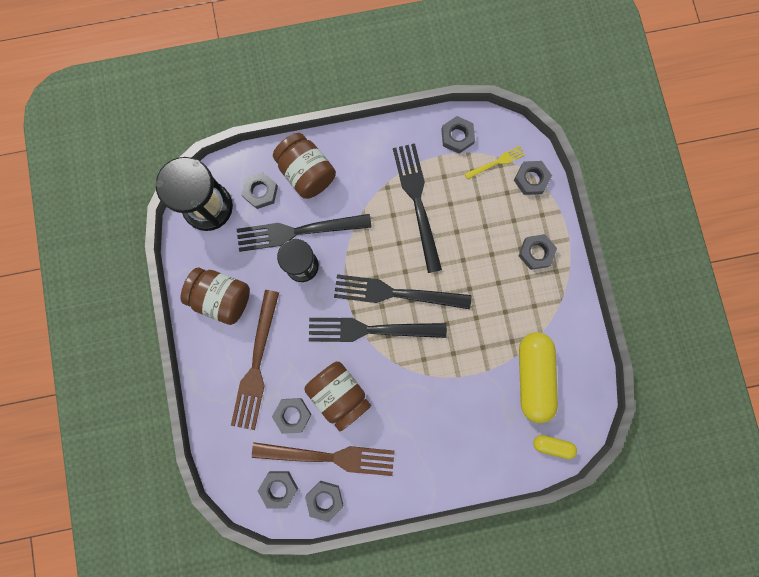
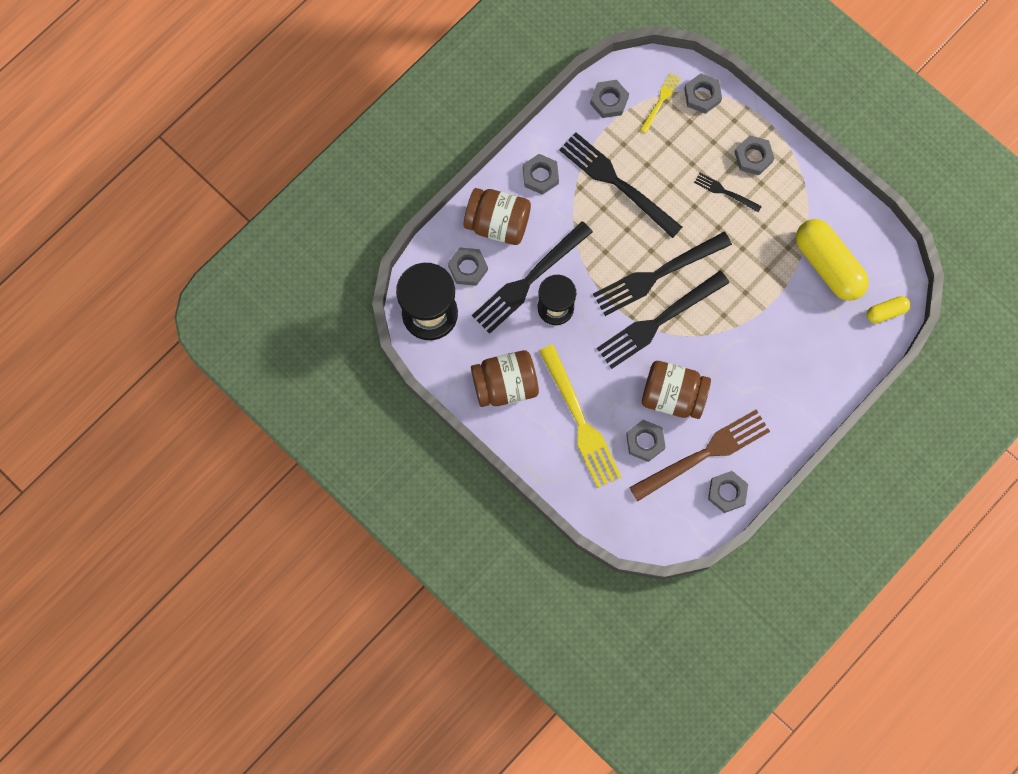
camera: 35 degrees left, 5 degrees down
brown fork [231,290,279,430] -> yellow fork [539,344,622,488]
grey nut [258,471,298,509] -> grey nut moved to [523,154,559,195]
none -> black fork [694,173,762,212]

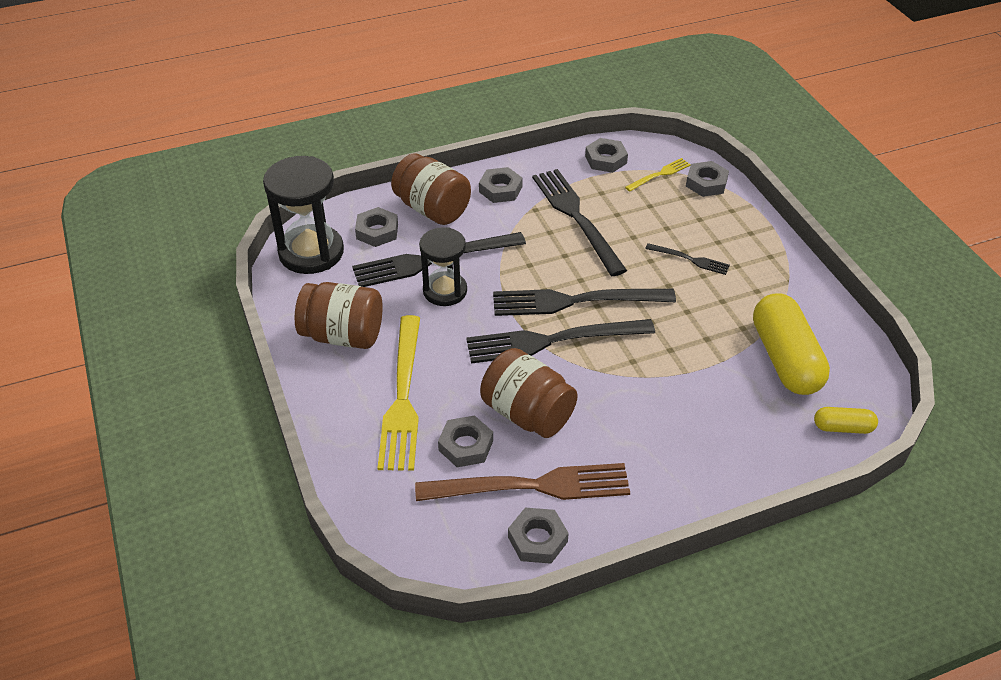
camera: 25 degrees right, 30 degrees down
black fork [694,173,762,212] -> black fork turned 150 degrees clockwise [645,243,730,275]
grey nut [734,135,774,175] -> none

